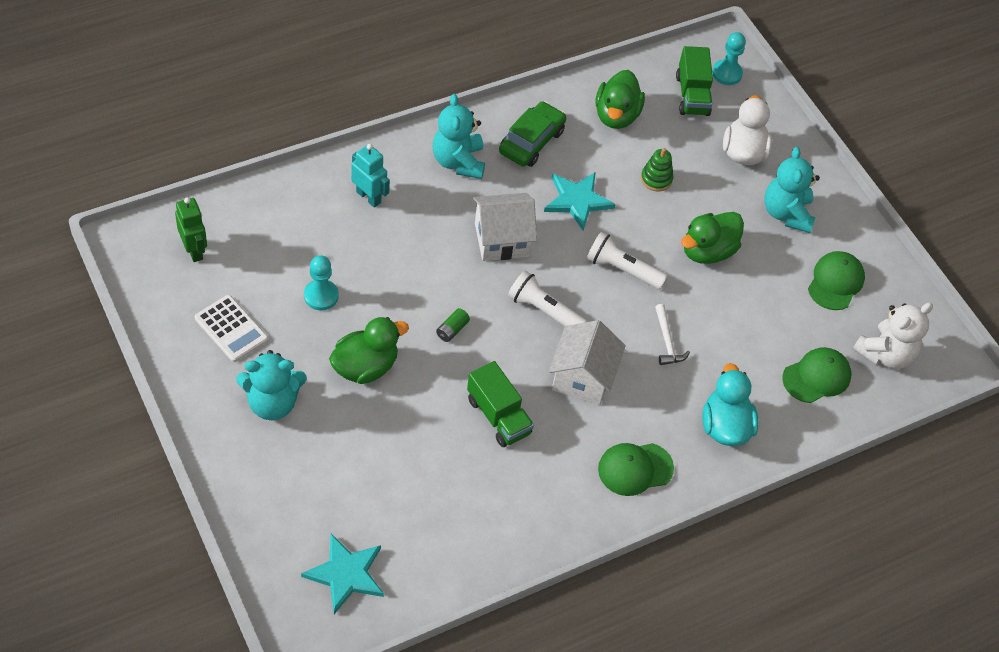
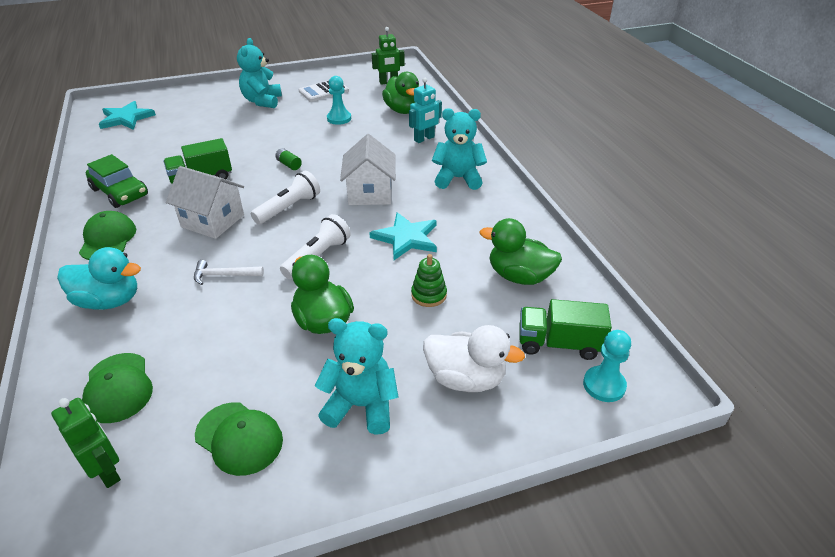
camera: 105 degrees right, 15 degrees down
green duck [329,317,409,384] -> green duck moved to [382,72,419,114]
green car [499,101,566,167] -> green car moved to [86,154,148,208]
white teddy bear [853,302,933,369] -> green robot [51,398,121,488]

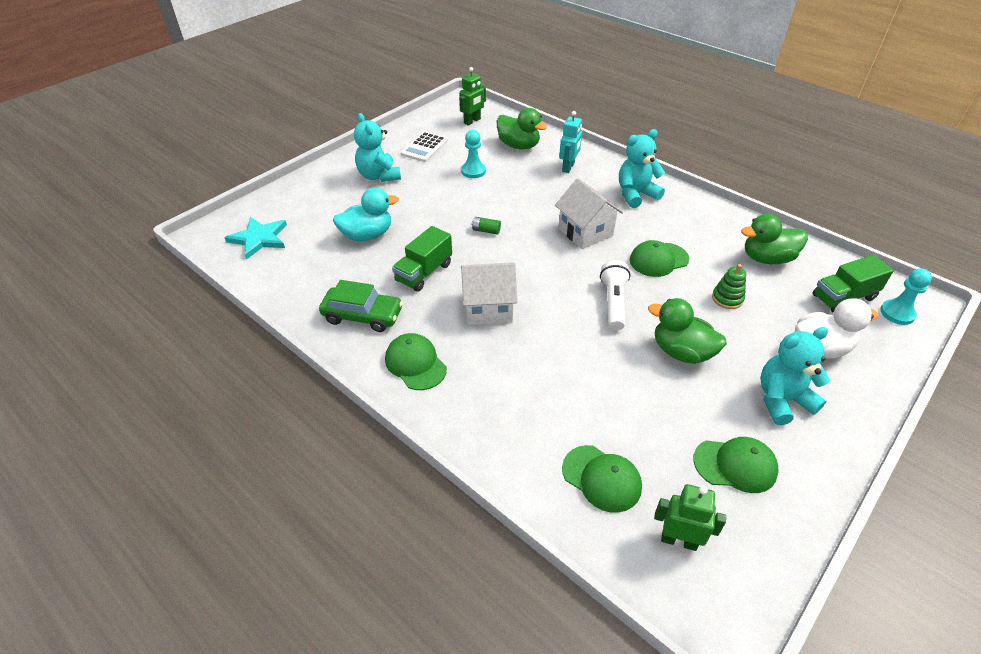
camera: 30 degrees left, 5 degrees up
turquoise duck [57,247,141,310] -> turquoise duck moved to [333,187,399,241]
white hammer [194,260,264,285] -> none
white flashlight [251,171,320,224] -> none
turquoise star [369,212,437,260] -> green cap [630,240,689,277]

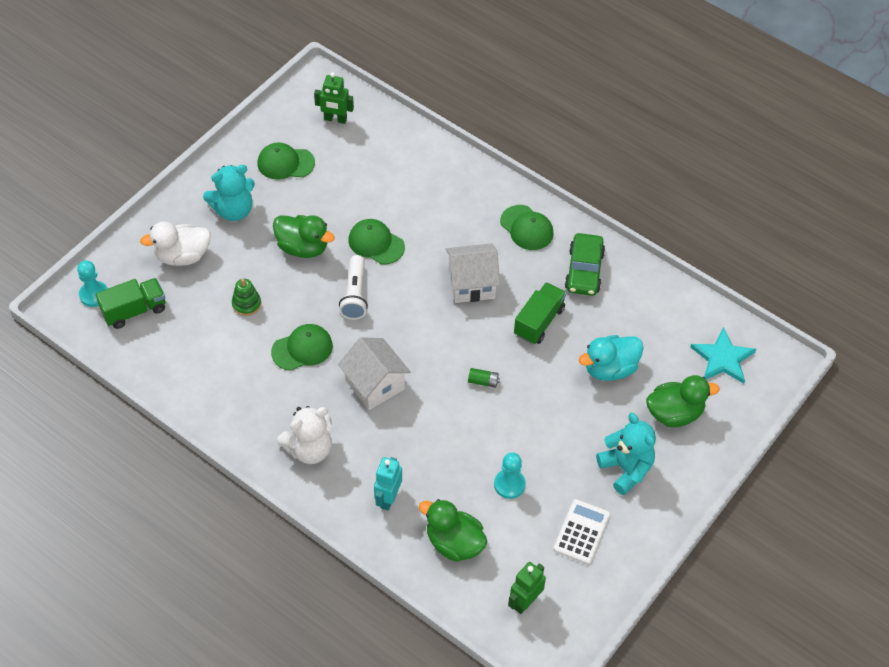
camera: 175 degrees right, 10 degrees up
green car [319,280,403,332] -> green car turned 90 degrees counterclockwise [565,233,605,296]
green cap [562,445,642,513] -> green cap moved to [349,219,405,264]
turquoise teddy bear [619,129,665,208] -> white teddy bear [277,406,332,464]
green duck [741,214,808,264] -> green duck moved to [646,375,720,427]

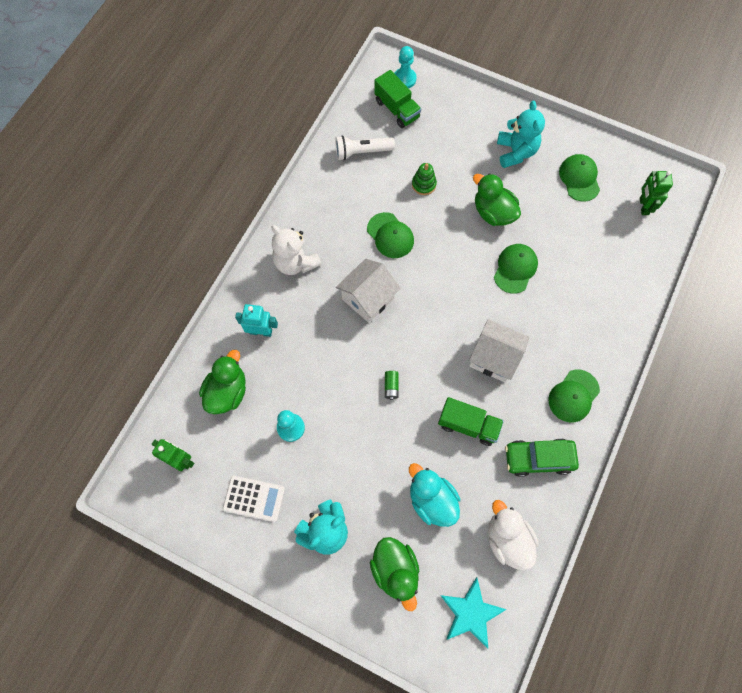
camera: 80 degrees right, 15 degrees up
white duck [140,221,211,266] -> white duck moved to [488,500,539,571]
turquoise teddy bear [203,165,255,221] -> turquoise teddy bear turned 150 degrees counterclockwise [497,101,545,168]
green duck [273,215,335,258] -> green duck turned 120 degrees clockwise [473,173,521,226]
white flashlight [339,255,368,320] -> white flashlight moved to [335,135,395,160]
white house [446,243,500,303] -> white house turned 45 degrees counterclockwise [469,319,529,382]

